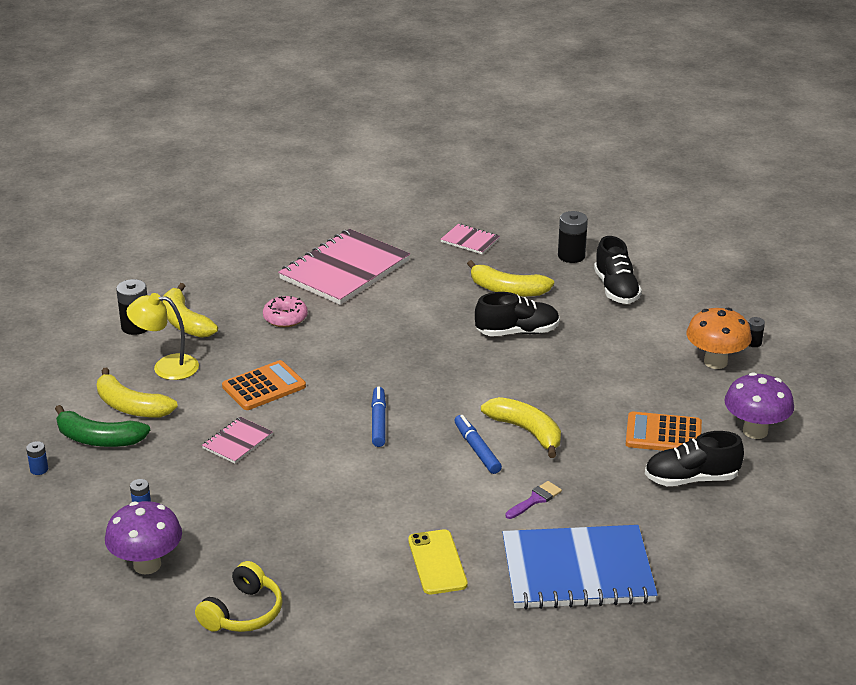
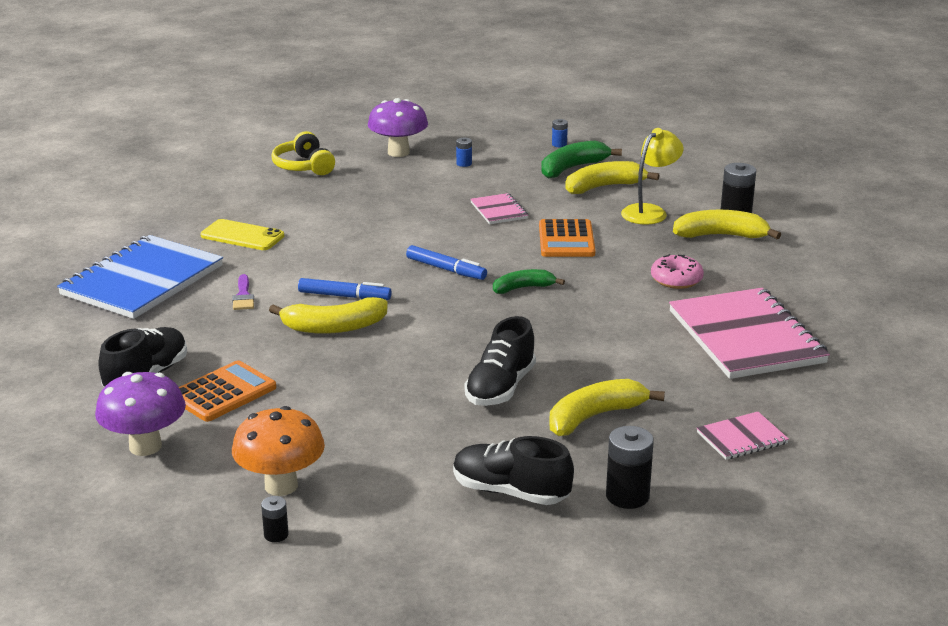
camera: 125 degrees right, 5 degrees down
none -> green banana [493,269,565,294]

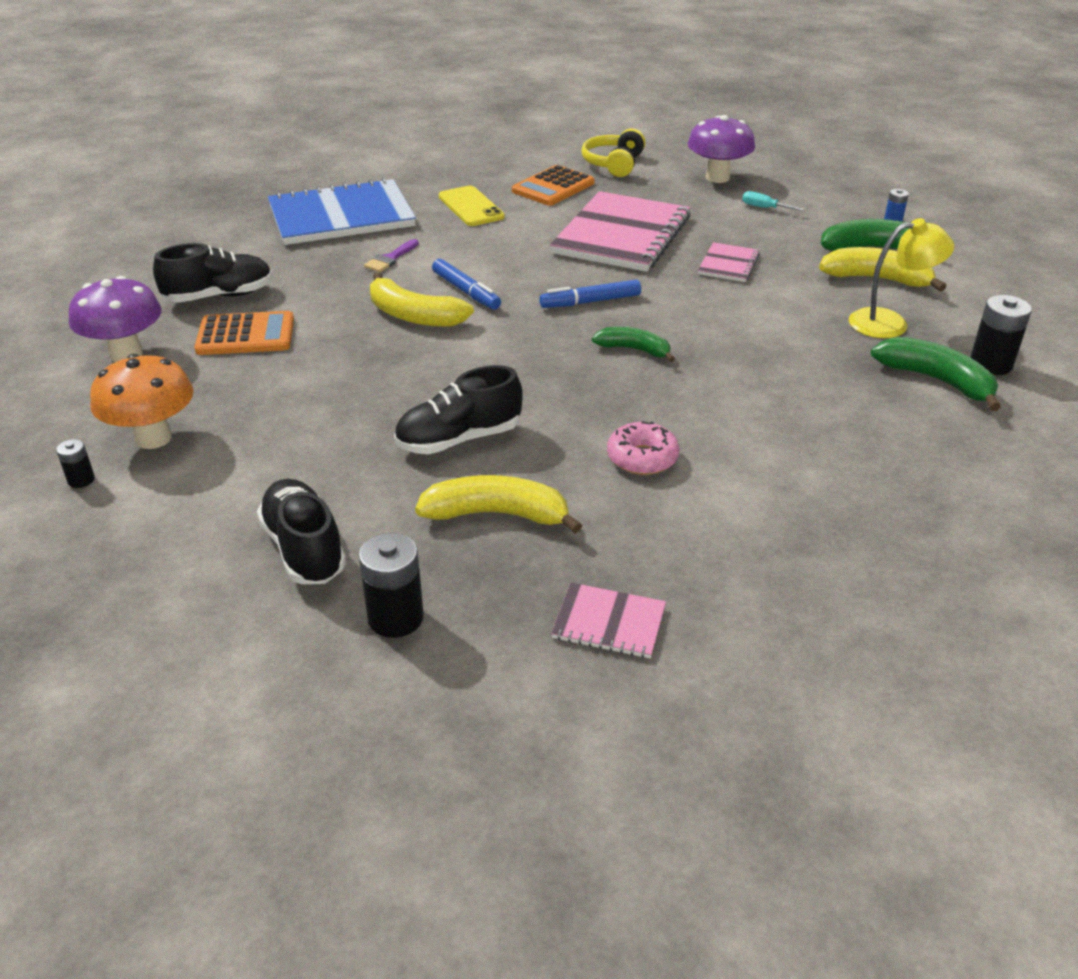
camera: 40 degrees right, 10 degrees up
blue marker [406,245,487,280] -> blue marker turned 90 degrees clockwise [539,279,641,308]
blue battery [456,137,472,167] -> turquoise screwdriver [742,191,804,211]
orange calculator [539,219,595,257] -> orange calculator moved to [512,165,595,206]
pink donut [651,254,704,289] -> pink donut moved to [607,421,680,475]
pink notebook [669,288,830,379] -> pink notebook moved to [550,191,690,272]
yellow banana [673,210,781,239] -> green banana [871,337,1001,411]

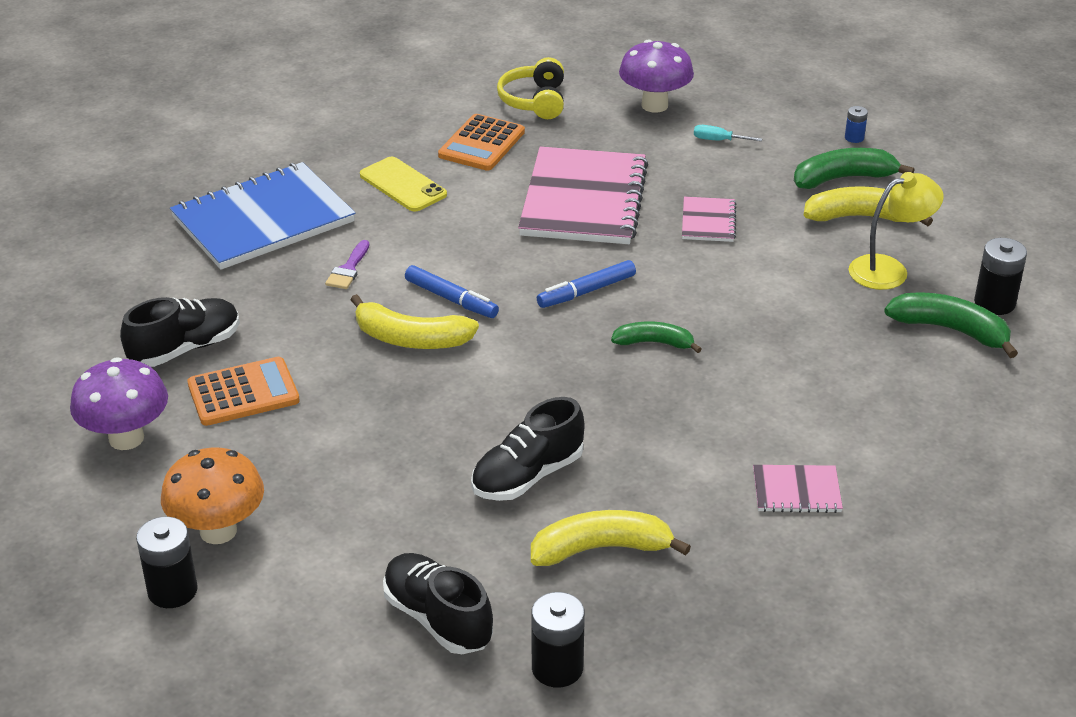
camera: 15 degrees left, 0 degrees up
black battery [56,439,95,488] -> black battery [136,517,198,608], size x1.85
pink notebook [551,583,666,659] -> pink notebook moved to [753,465,843,513]
pink donut [607,421,680,475] -> none

